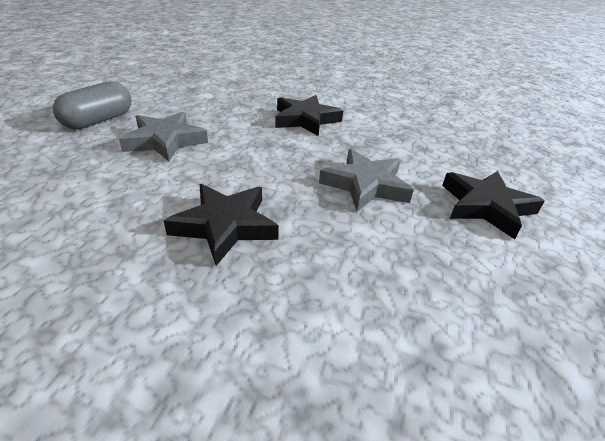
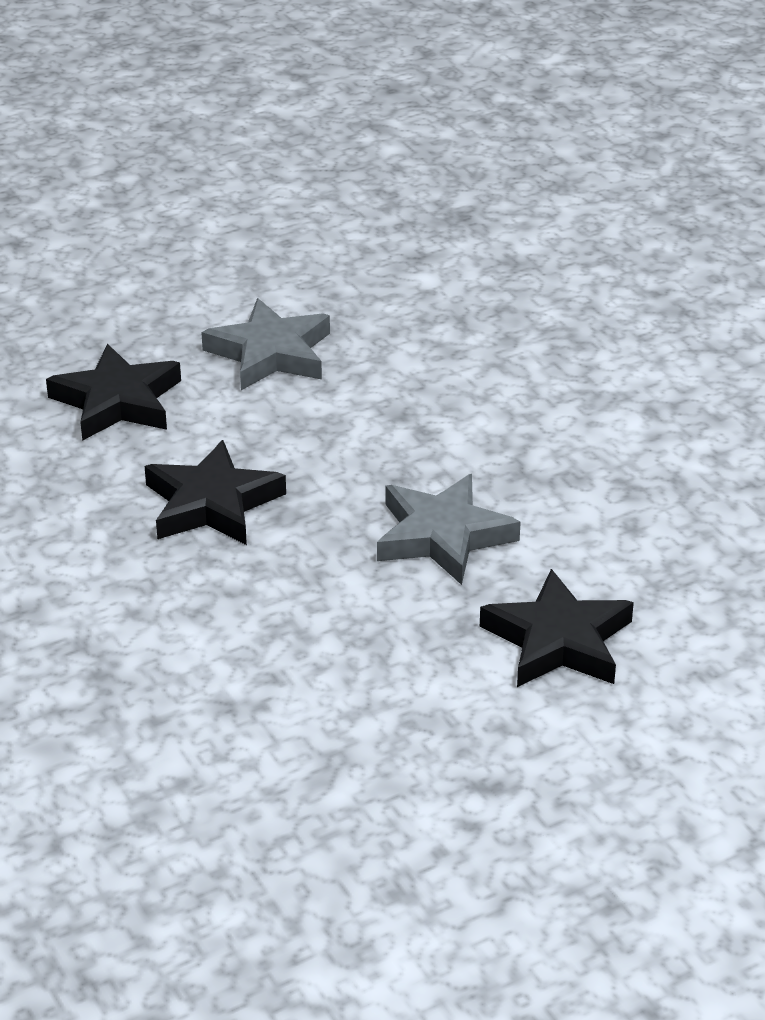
camera: 45 degrees right, 0 degrees up
grey capsule [53,81,132,129] -> none
black star [275,95,343,136] -> black star moved to [46,344,181,441]

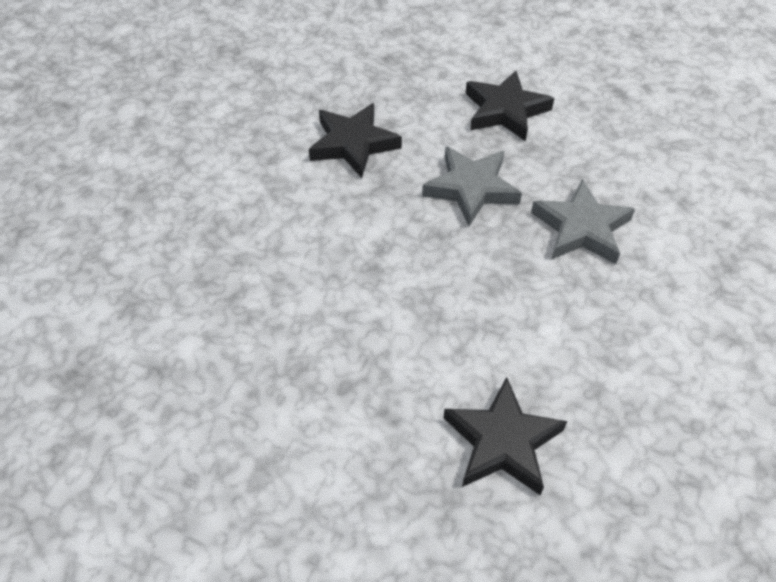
camera: 125 degrees left, 15 degrees up
black star [145,440,286,545] -> black star moved to [309,103,402,178]
grey star [201,298,330,390] -> grey star moved to [531,179,635,264]

